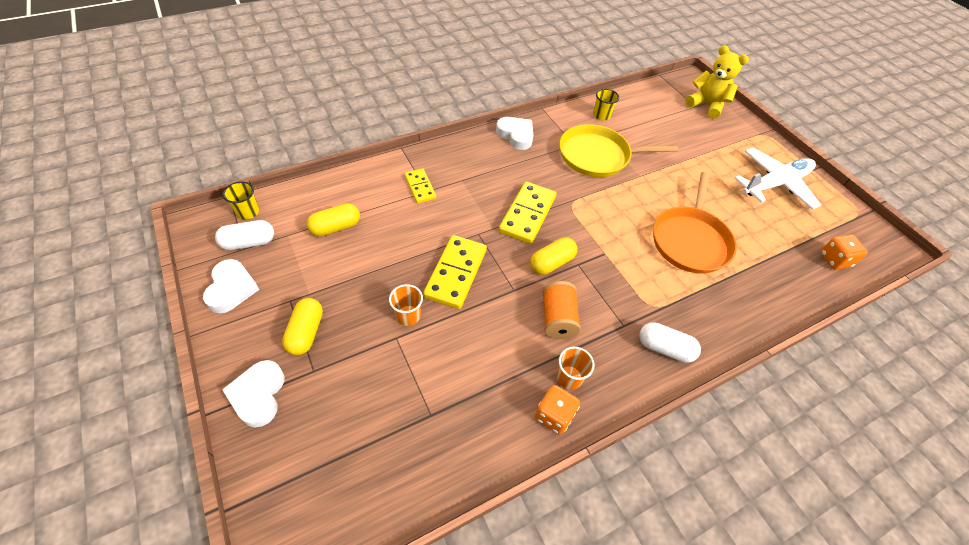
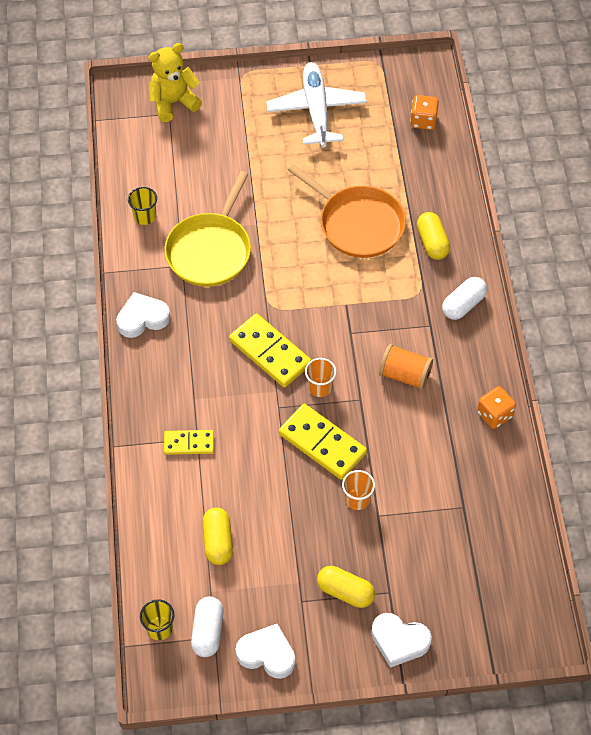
camera: 65 degrees left, 5 degrees up
yellow capsule [530,237,577,275] -> yellow capsule moved to [417,212,450,260]
orange cup [557,347,595,390] -> orange cup moved to [305,358,336,397]

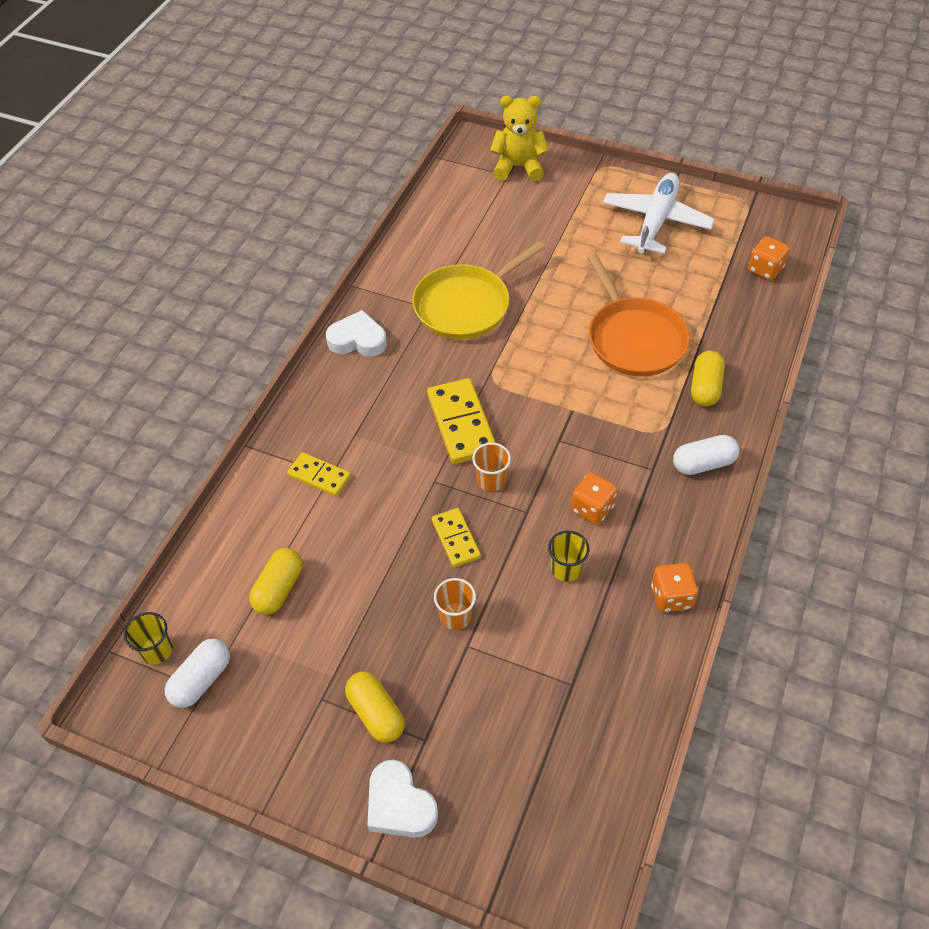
camera: 30 degrees right, 5 degrees down
yellow cup [128,187,157,225] -> yellow cup moved to [548,531,589,582]
white heart [236,624,295,679] -> none
yellow domino [279,404,367,480] -> yellow domino [432,508,481,567], size x0.60
orange spool [379,344,433,390] -> orange dice [571,472,617,525]

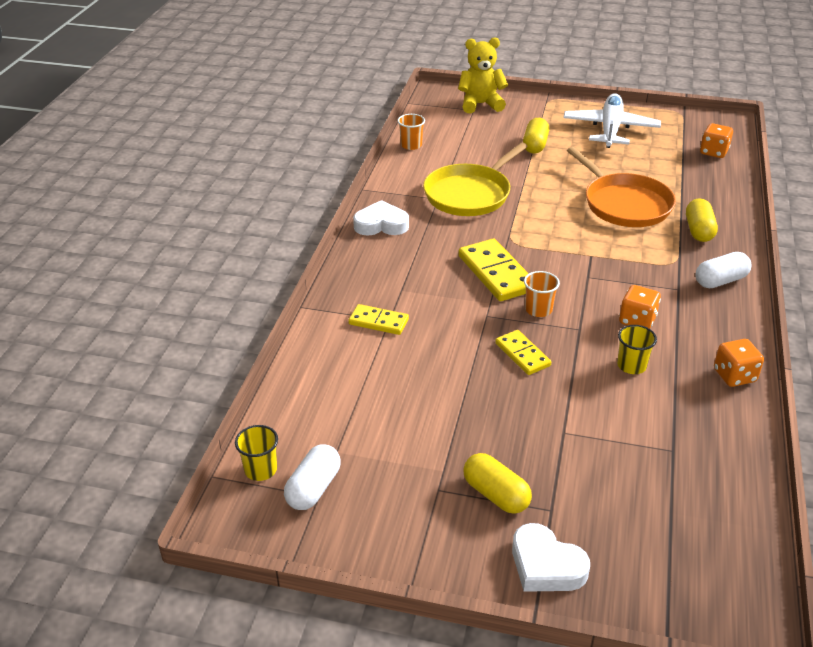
camera: 10 degrees left, 15 degrees down
yellow capsule [249,548,302,615] -> yellow capsule moved to [523,118,549,153]
orange cup [434,578,476,630] -> orange cup moved to [397,114,425,150]

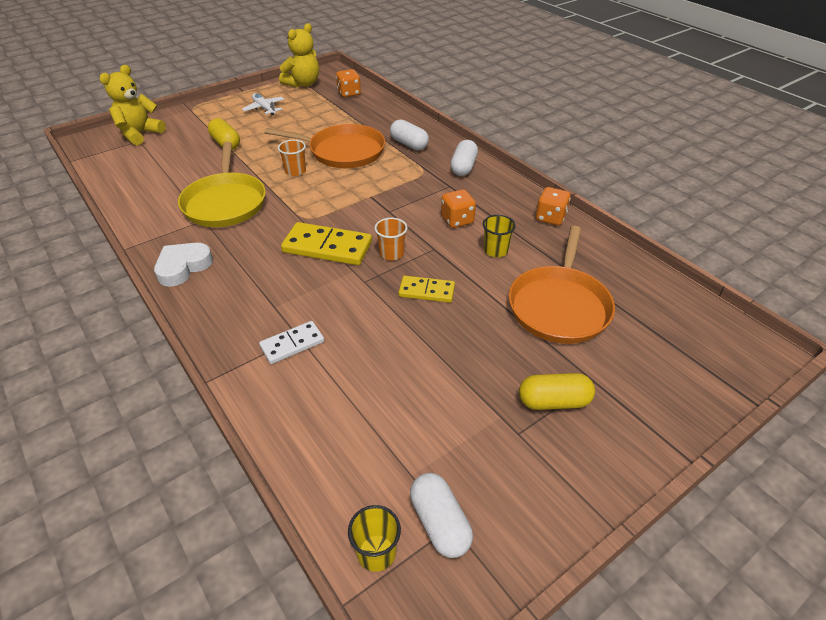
camera: 50 degrees left, 5 degrees up
yellow domino [348,304,409,335] -> white domino [259,321,324,364]
orange cup [397,114,425,150] -> orange cup moved to [278,140,306,176]
white heart [512,523,590,592] -> none
white plane [563,93,661,148] -> white plane [242,93,284,115], size x0.53
yellow capsule [686,198,718,242] -> white capsule [390,119,429,150]
none -> yellow teddy bear [279,23,319,87]
none -> orange pan [509,226,615,344]

